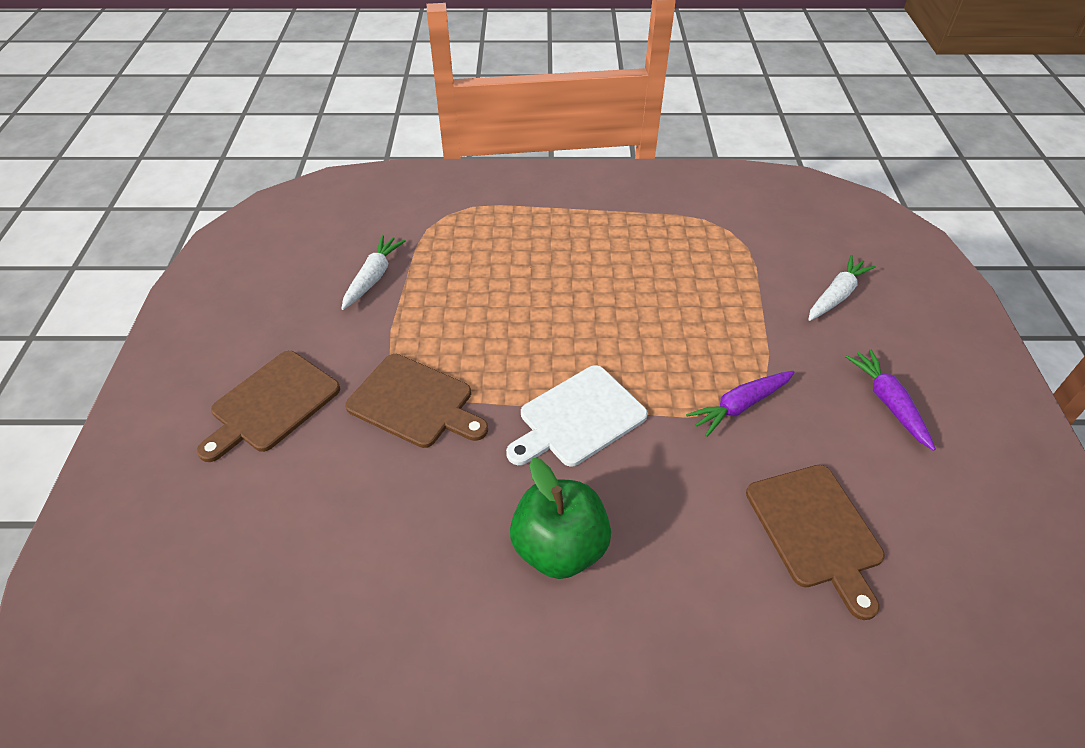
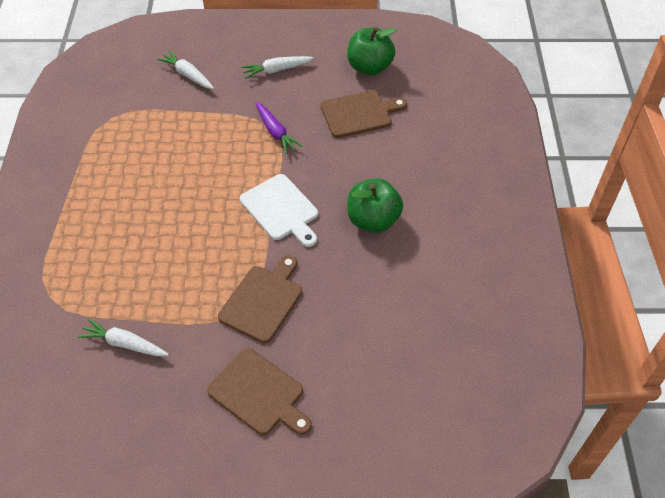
camera: 90 degrees left, 5 degrees up
purple carrot [845,349,936,451] -> white carrot [241,56,314,79]
none -> green apple [347,27,396,75]

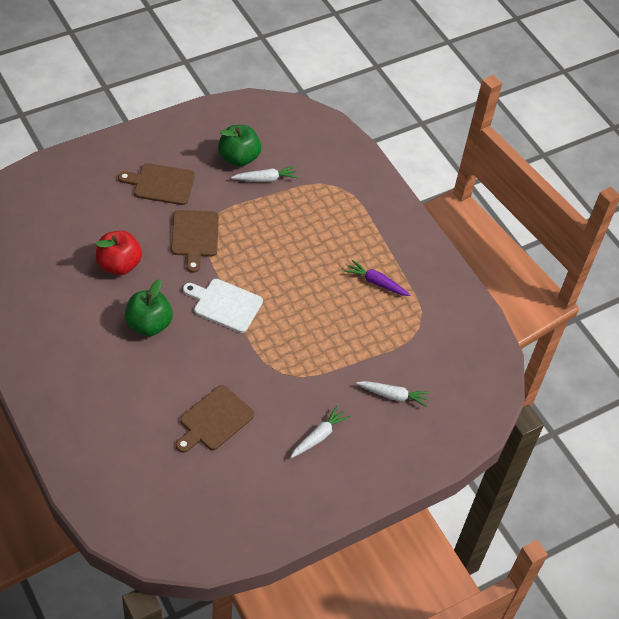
camera: 145 degrees right, 0 degrees up
purple carrot [255,102,303,154] -> purple carrot moved to [345,260,410,296]
green apple [347,27,396,75] -> green apple moved to [218,125,261,167]
none -> red apple [96,231,142,275]

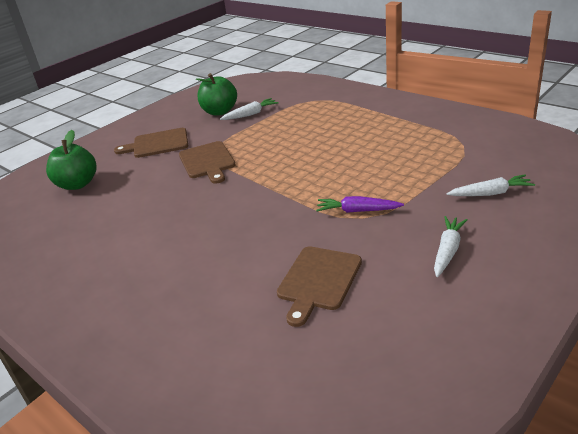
camera: 10 degrees left, 20 degrees down
red apple [96,231,142,275] -> none
green apple [125,279,173,336] -> green apple moved to [46,130,97,190]
white cutting board [183,279,263,333] -> none
purple carrot [345,260,410,296] -> purple carrot moved to [316,196,404,213]

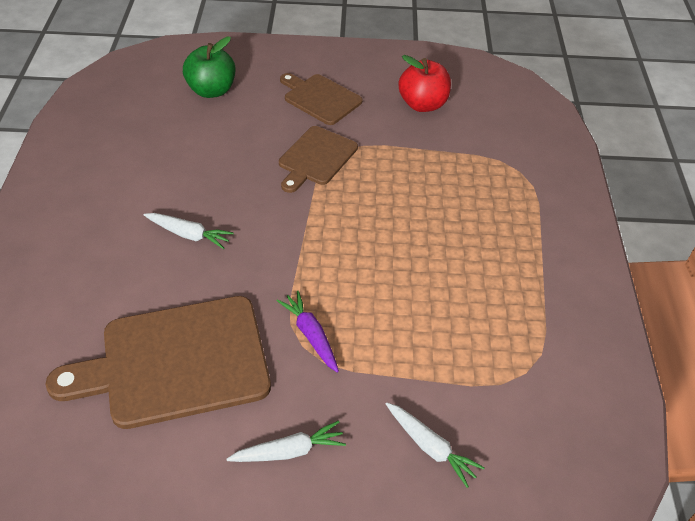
camera: 45 degrees right, 15 degrees up
green apple [196,73,237,115] -> red apple [398,55,451,112]
white carrot [220,98,279,120] -> white carrot moved to [144,213,234,249]
brown cutting board [277,246,362,327] -> brown cutting board [46,296,271,429], size x1.75

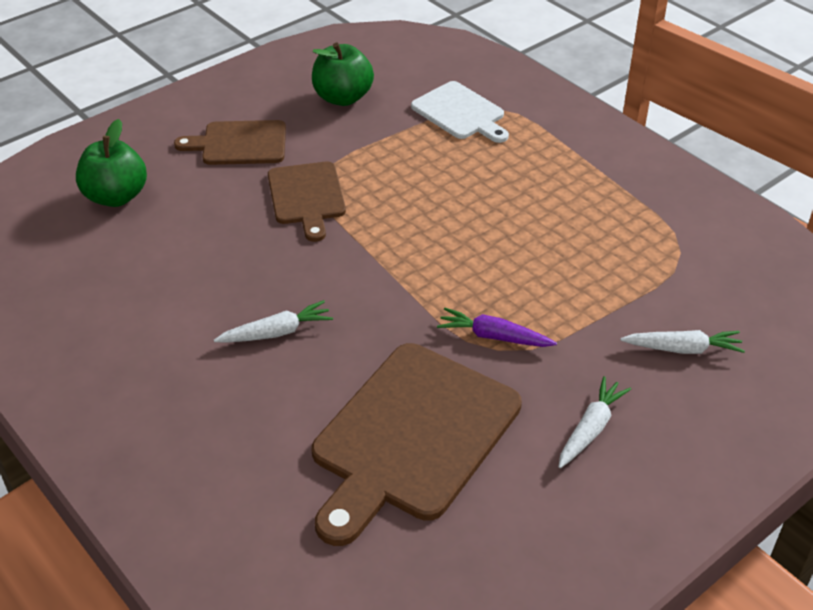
camera: 40 degrees left, 5 degrees down
red apple [398,55,451,112] -> green apple [312,42,374,106]
none -> white cutting board [411,81,509,143]

